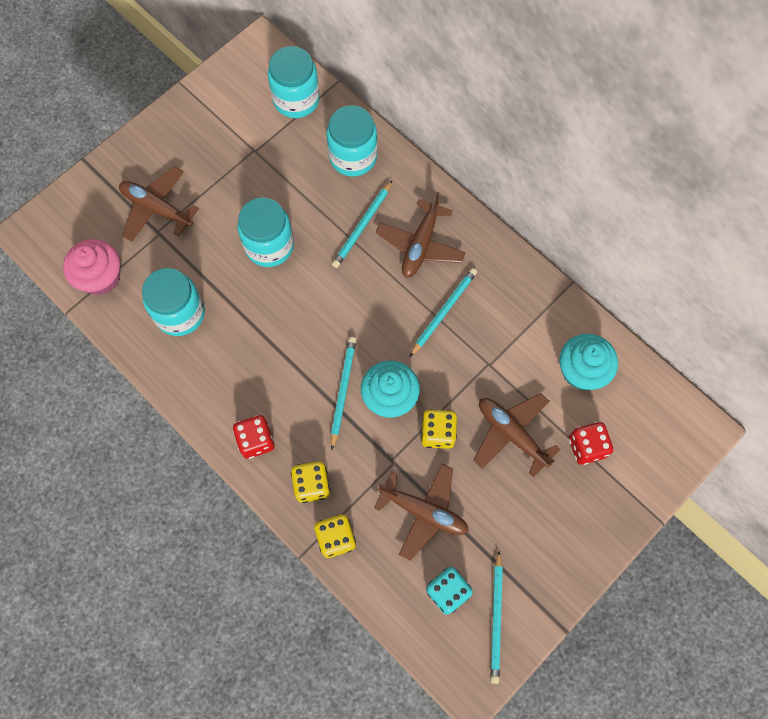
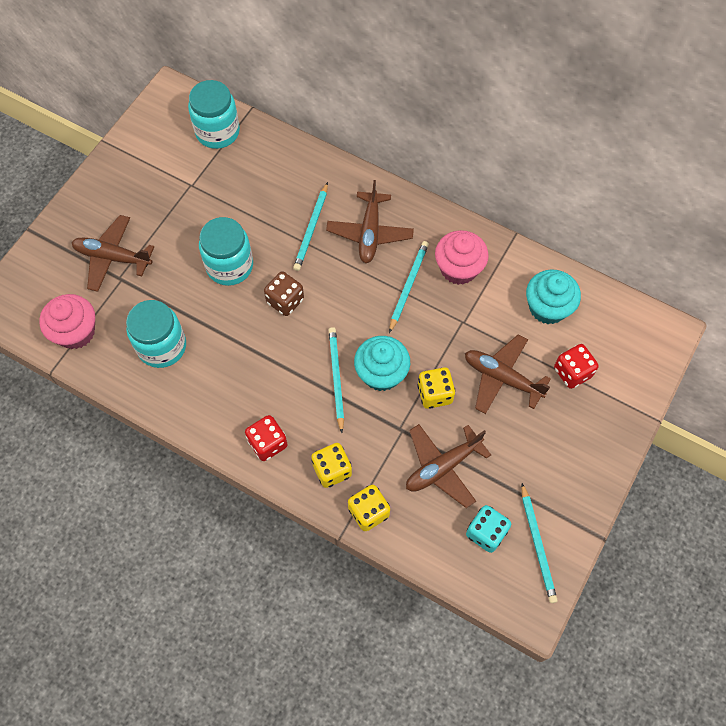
camera: 15 degrees left, 5 degrees down
turquoise jar [327,105,377,176] -> none
brown plane [374,464,469,560] -> brown plane turned 135 degrees clockwise [406,424,491,508]
none -> brown dice [264,271,304,316]
none -> pink cupcake [435,230,489,285]

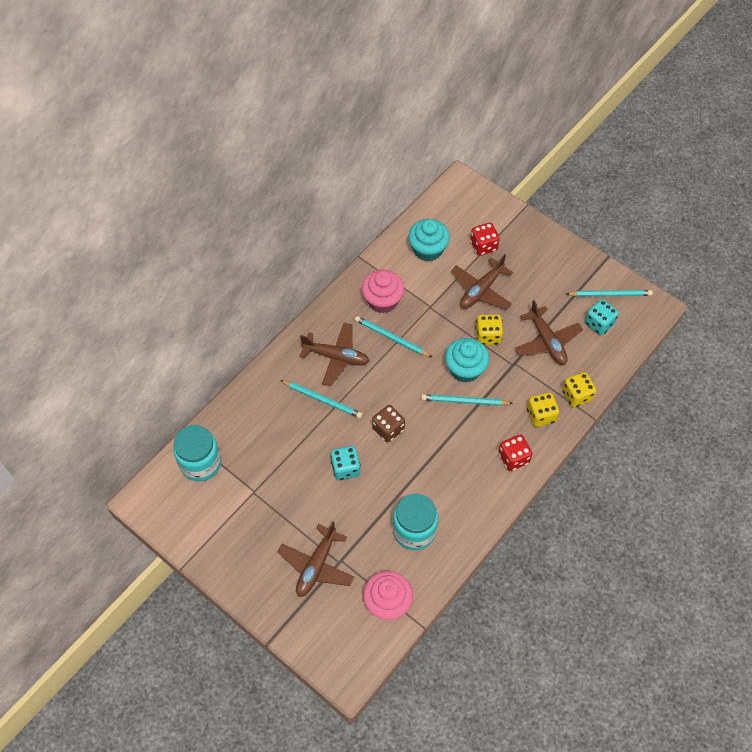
camera: 80 degrees left, 5 degrees down
turquoise jar [199,217,253,286] -> turquoise dice [330,446,361,480]

